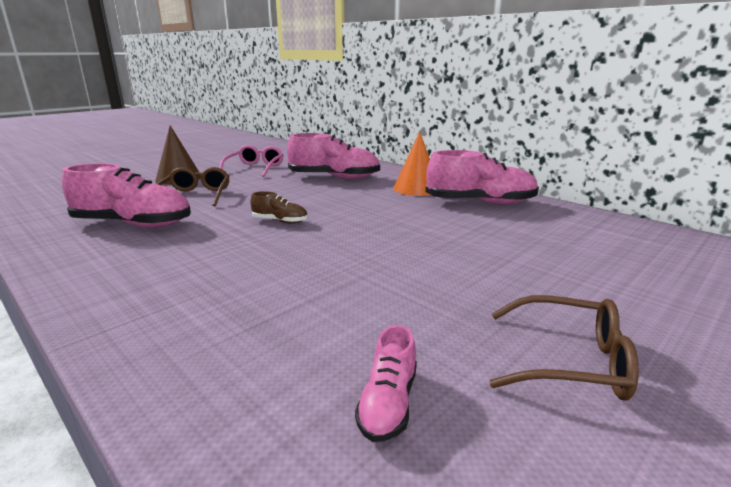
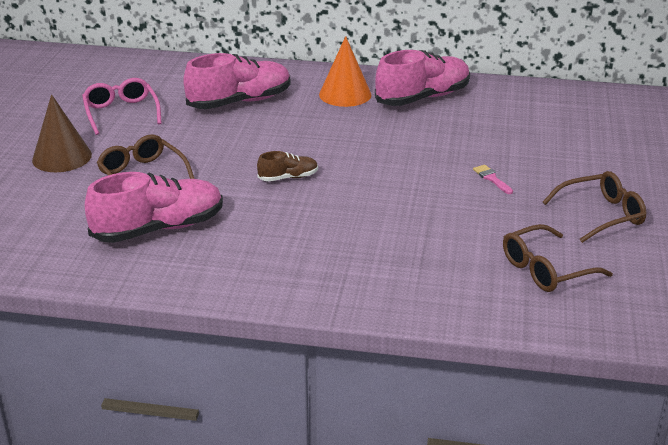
camera: 35 degrees left, 10 degrees up
pink shoe [355,325,417,442] -> brown glasses [503,224,613,292]
none -> pink brush [473,165,513,194]

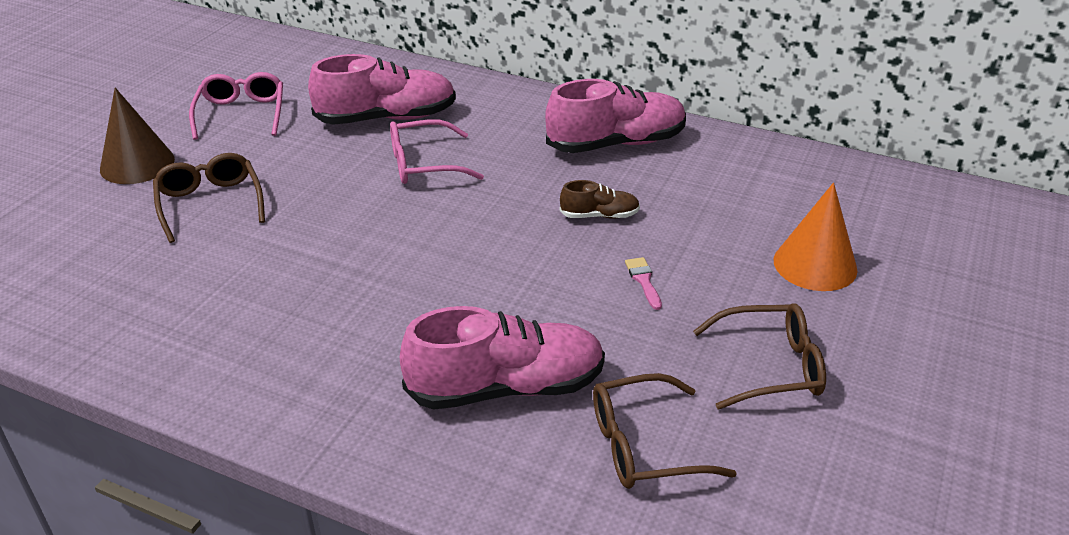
camera: 15 degrees right, 5 degrees up
pink shoe [85,172,223,243] -> pink shoe moved to [400,306,605,410]
brown shoe [257,151,318,181] -> brown shoe moved to [560,180,640,219]
orange cone [319,36,371,107] -> orange cone moved to [774,183,857,291]
none -> pink glasses [390,119,484,184]

